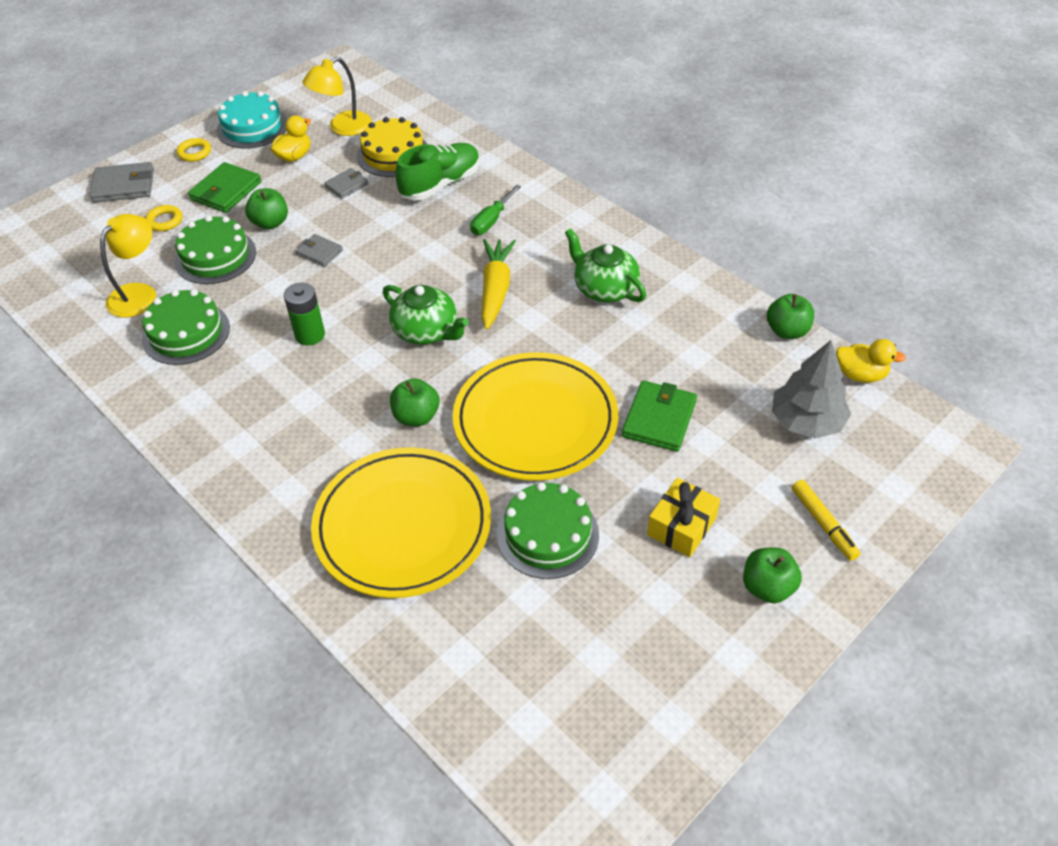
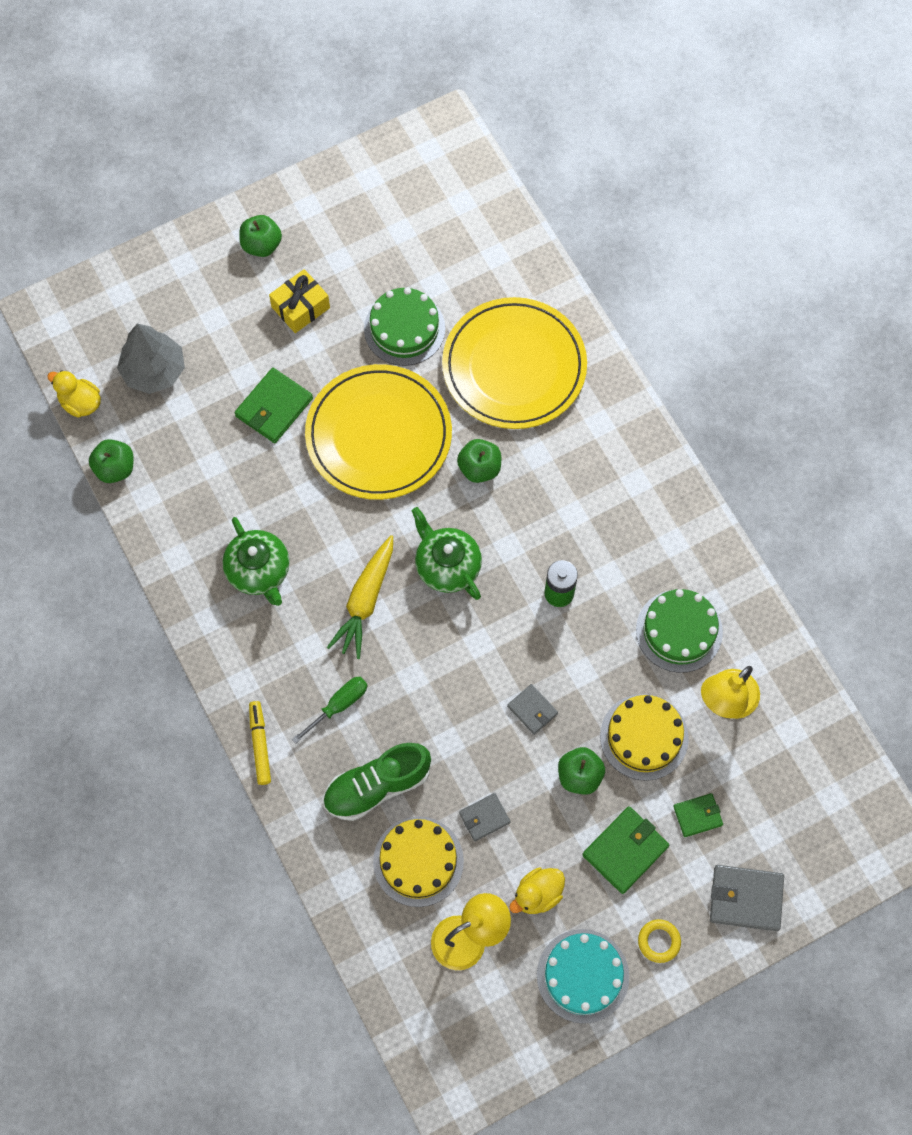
camera: 165 degrees left, 20 degrees up
yellow ring [145,205,182,231] -> green wallet [673,793,723,837]
green cake [174,215,256,284] -> yellow cake [600,694,689,781]
yellow marker [792,480,861,561] -> yellow marker moved to [249,701,271,785]

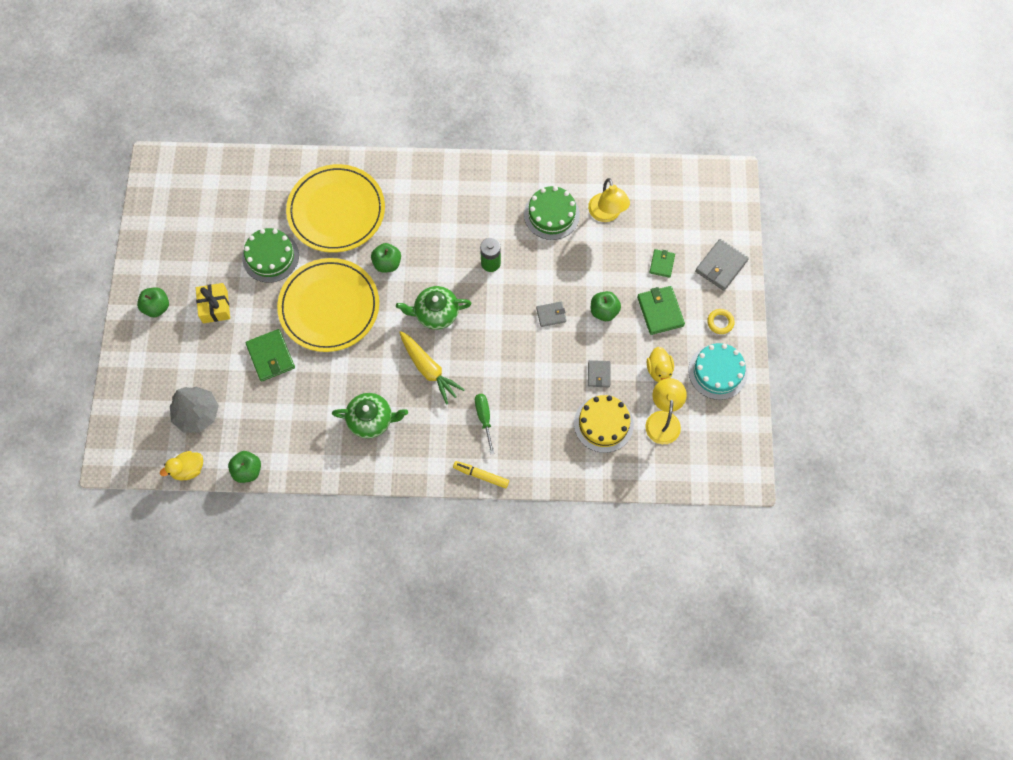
camera: 60 degrees left, 0 degrees up
green shoe [323,743,431,821] -> none
yellow cake [600,694,689,781] -> none

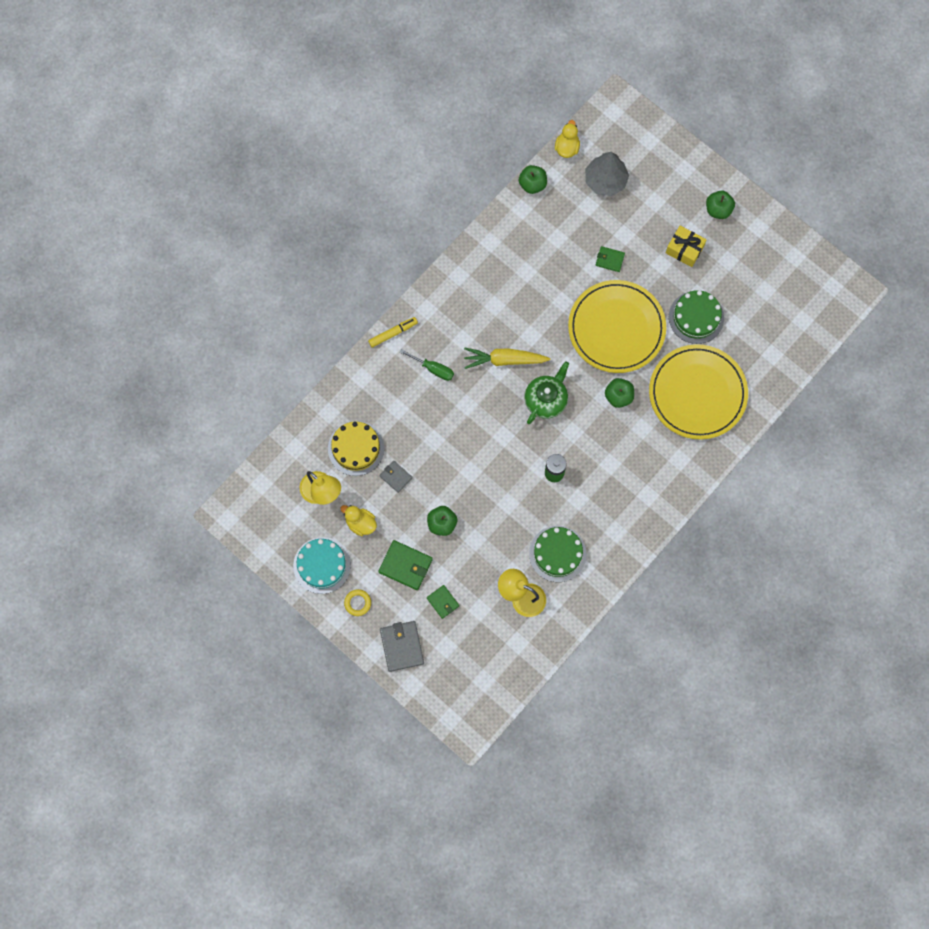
camera: 130 degrees right, 5 degrees up
green wallet [245,329,295,382] -> green wallet [596,246,625,272], size x0.60
green teapot [332,393,408,438] -> none
grey wallet [536,302,566,327] -> none

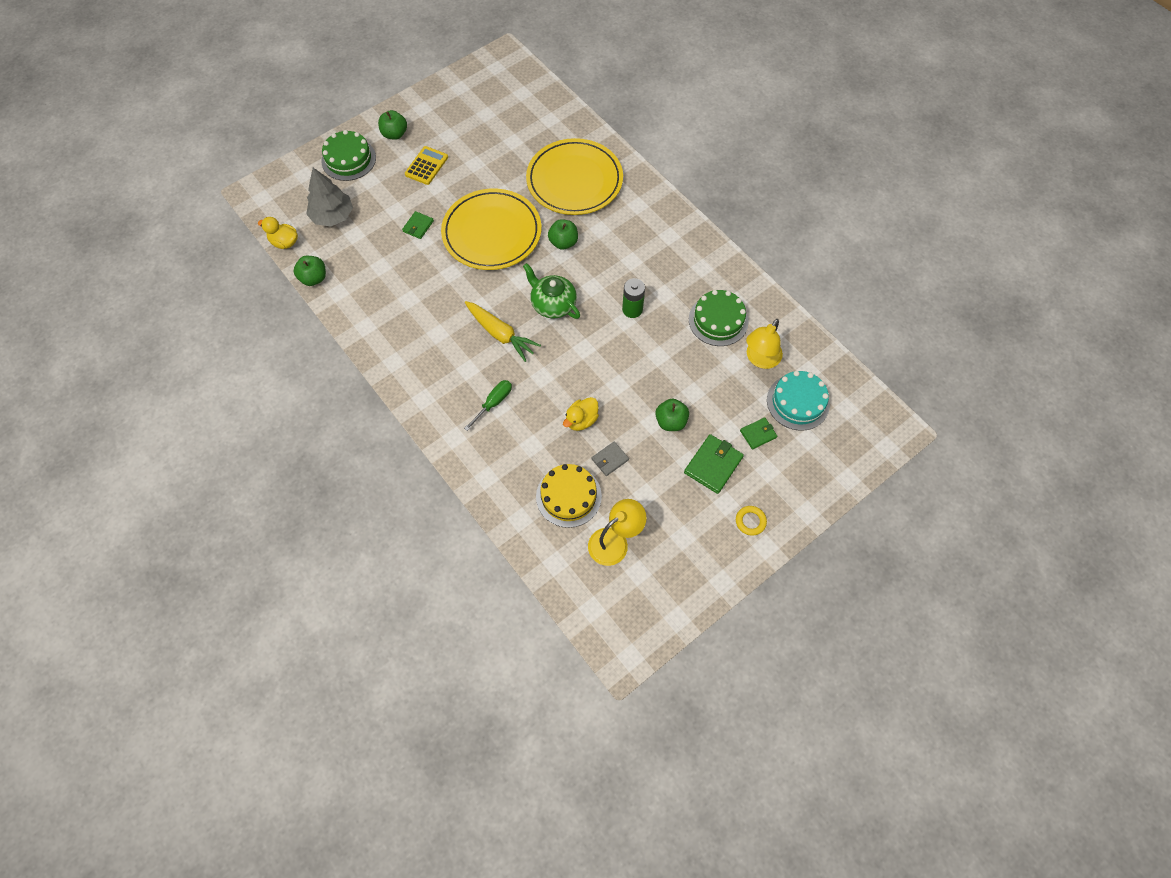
camera: 80 degrees left, 10 degrees down
turquoise cake [293,537,351,594] -> turquoise cake moved to [767,371,830,431]
yellow duck [340,505,377,536] -> yellow duck moved to [563,397,599,431]
yellow marker [368,317,418,348] -> none
grey wallet [380,621,424,672] -> none
yellow carrot [464,348,551,369] -> yellow carrot turned 60 degrees counterclockwise [465,301,541,362]
yellow gift [666,226,707,267] -> yellow calculator [405,146,448,185]
green cake [669,290,724,344] -> green cake moved to [321,130,376,181]

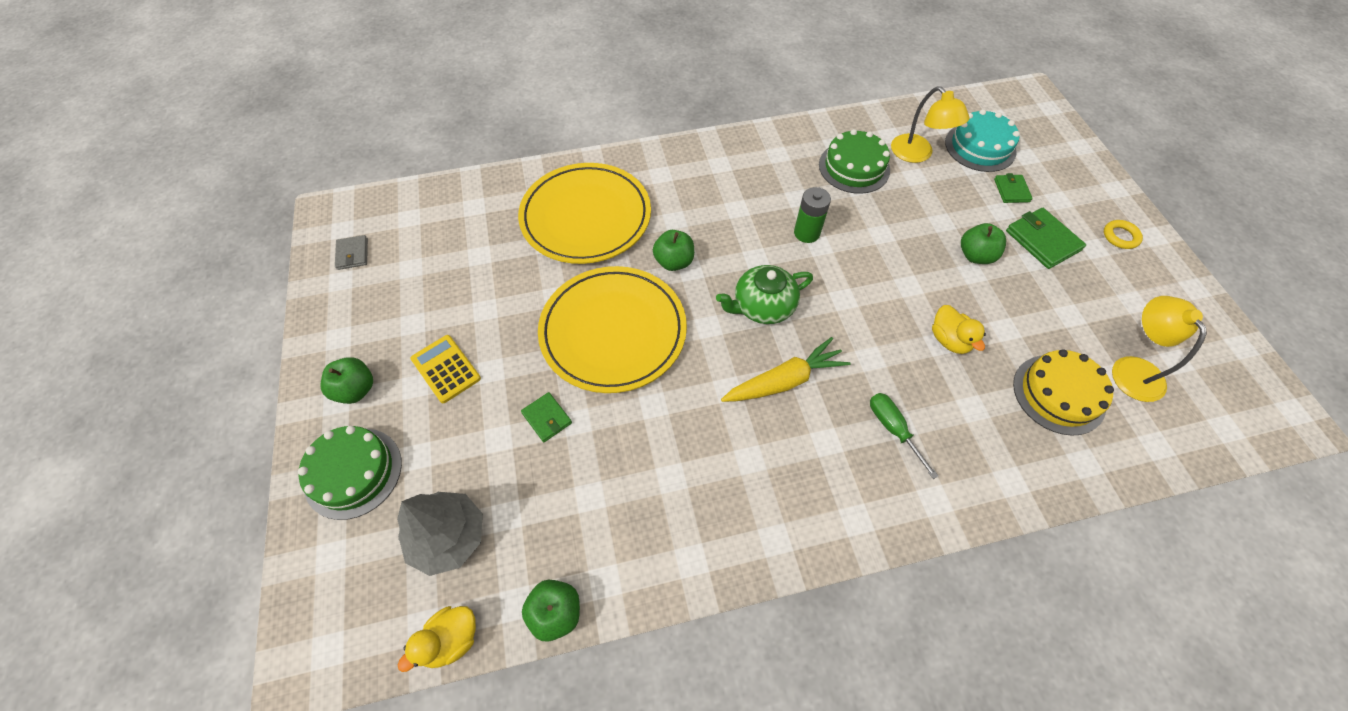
camera: 65 degrees left, 5 degrees down
grey wallet [592,441,629,476] -> grey wallet moved to [335,235,368,270]

